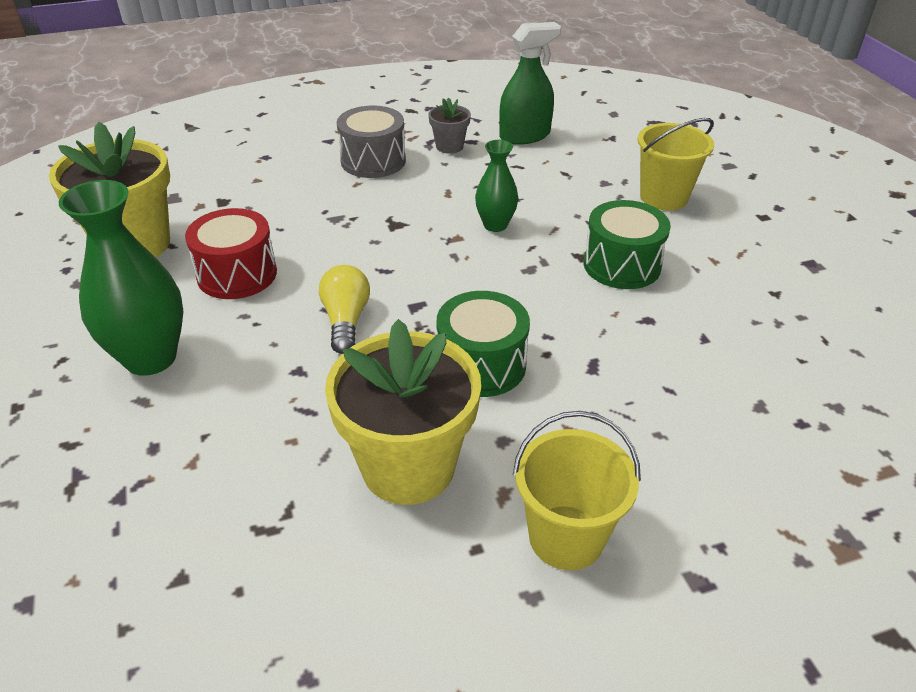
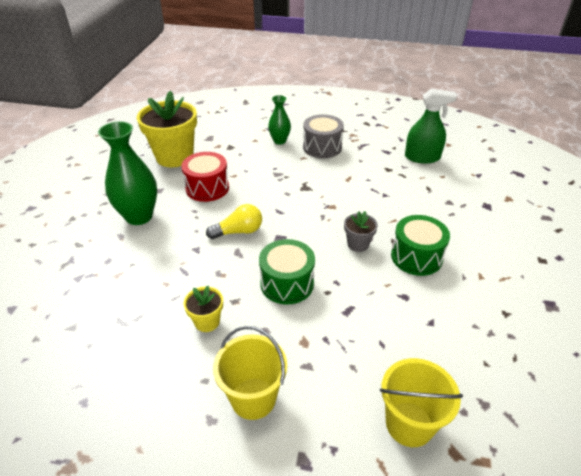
camera: 30 degrees right, 0 degrees up
yellow light bulb [319,265,370,354] -> yellow light bulb turned 45 degrees clockwise [206,204,262,239]
yellow flower pot [325,319,481,505] -> yellow flower pot [184,286,223,332], size x0.47
grey flower pot [428,97,471,154] -> grey flower pot moved to [344,211,378,252]
green vase [475,140,518,232] -> green vase moved to [268,95,291,145]
yellow bucket [638,118,714,210] -> yellow bucket moved to [380,358,463,447]

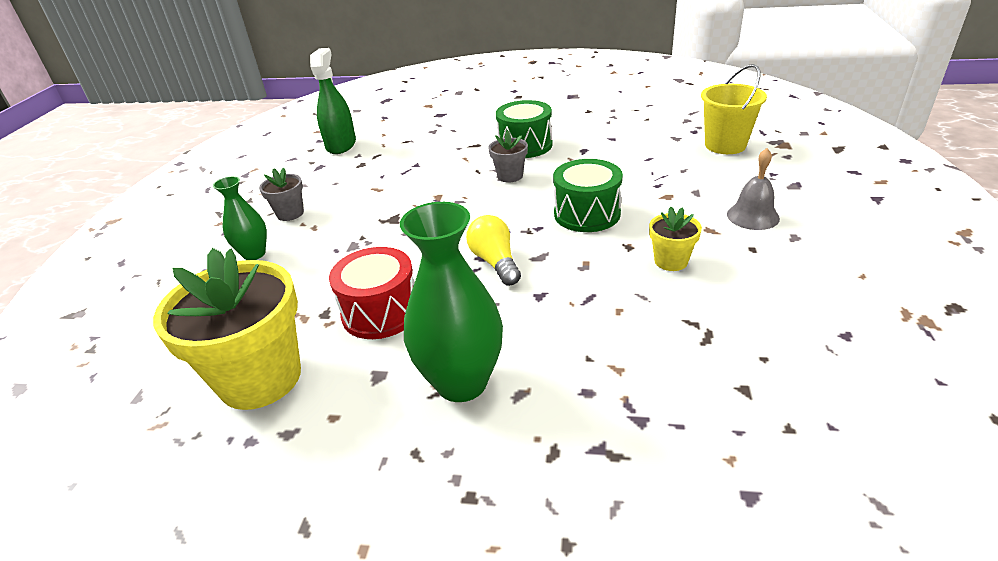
camera: 90 degrees left, 5 degrees down
yellow bucket [213,326,287,420] -> grey bell [727,148,780,230]
grey drum [303,114,344,158] -> grey flower pot [259,168,304,221]

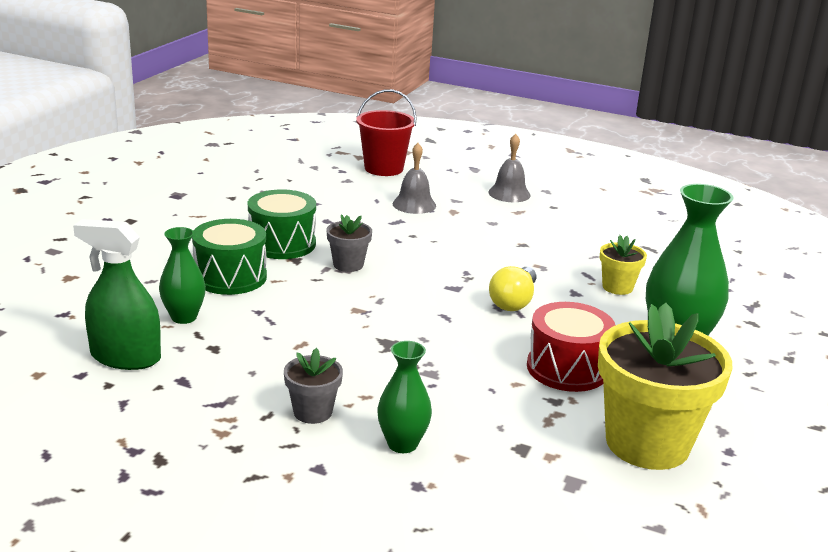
camera: 80 degrees left, 10 degrees down
yellow light bulb [466,215,521,286] -> yellow light bulb turned 60 degrees counterclockwise [489,266,536,311]
green drum [553,159,623,232] -> green drum moved to [192,219,267,295]
yellow flower pot [649,207,702,271] -> yellow flower pot moved to [600,235,647,295]
yellow bucket [701,64,767,154] -> red bucket [356,89,417,176]
none -> green vase [159,227,206,324]
none -> grey bell [393,143,436,214]

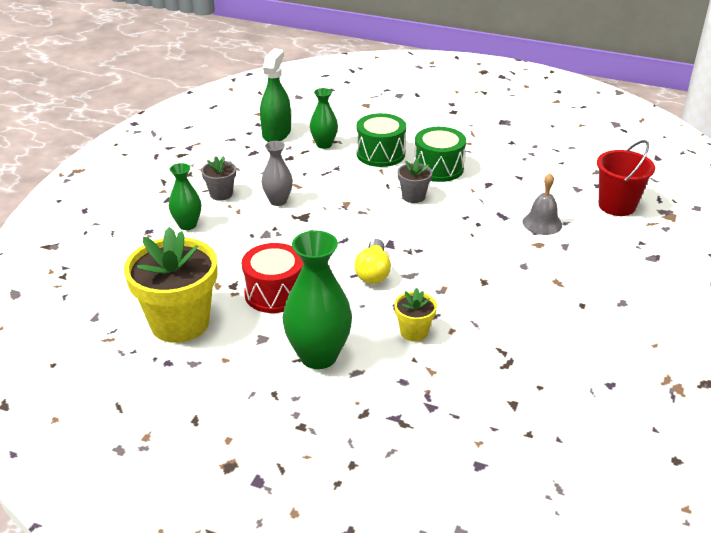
camera: 90 degrees right, 10 degrees up
grey bell [488,134,530,202] -> none
yellow light bulb [489,266,536,311] -> yellow light bulb turned 105 degrees counterclockwise [355,239,391,284]
none -> grey vase [262,141,293,206]

